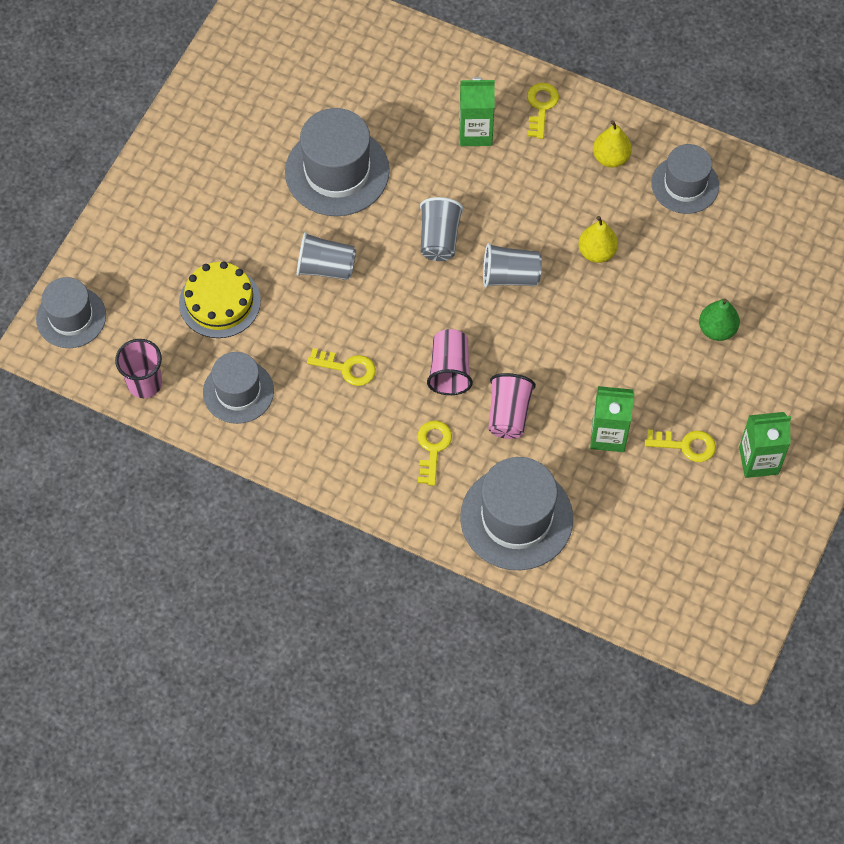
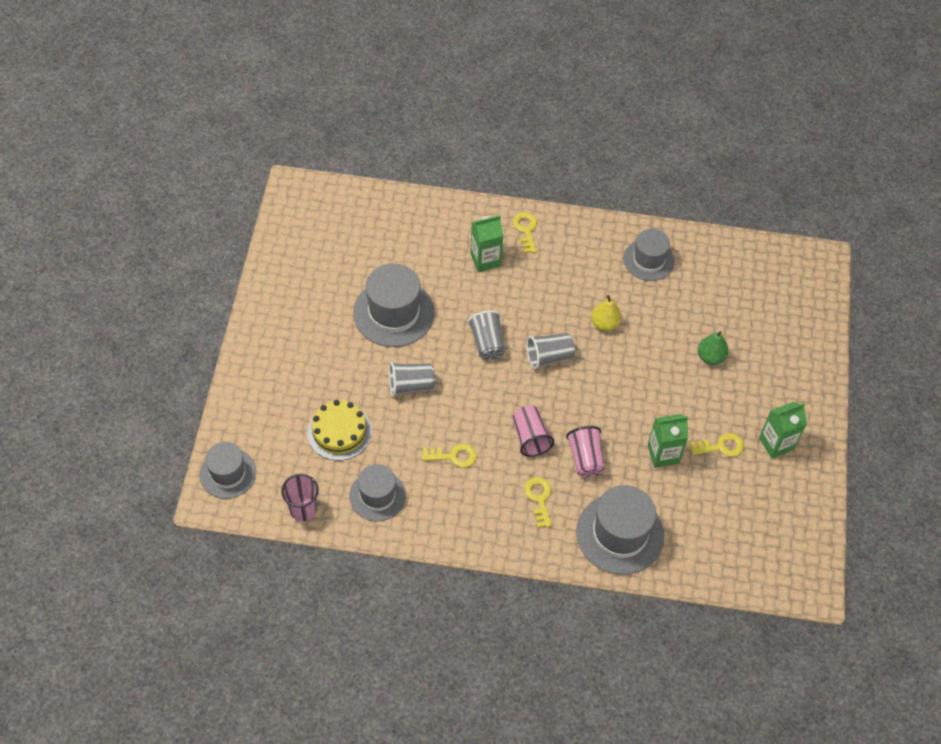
camera: 20 degrees left, 5 degrees down
yellow pear [593,120,632,168] -> none

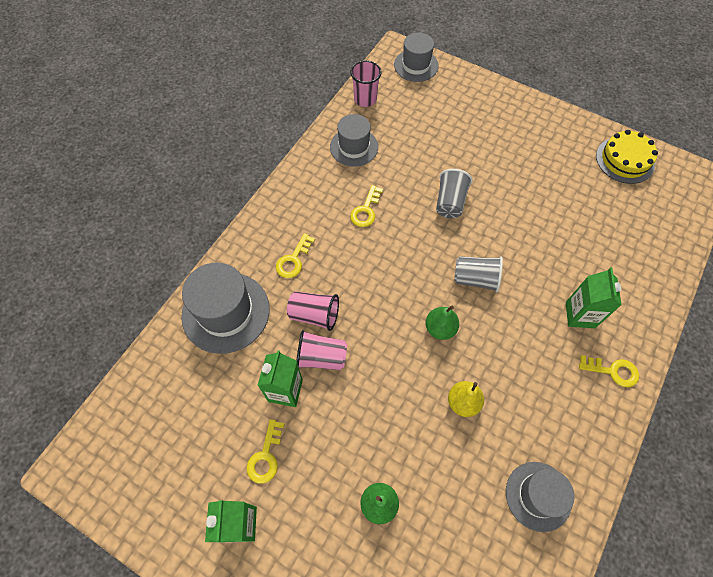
camera: 115 degrees right, 5 degrees up
yellow cake [307,400,372,461] -> yellow cake moved to [596,130,658,184]
grey hat [354,264,434,347] -> none
pink cup [512,405,554,457] -> pink cup moved to [296,330,347,370]
yellow key [524,477,552,528] -> yellow key turned 105 degrees clockwise [276,233,315,278]
grey cup [526,333,575,370] -> green pear [426,306,459,340]

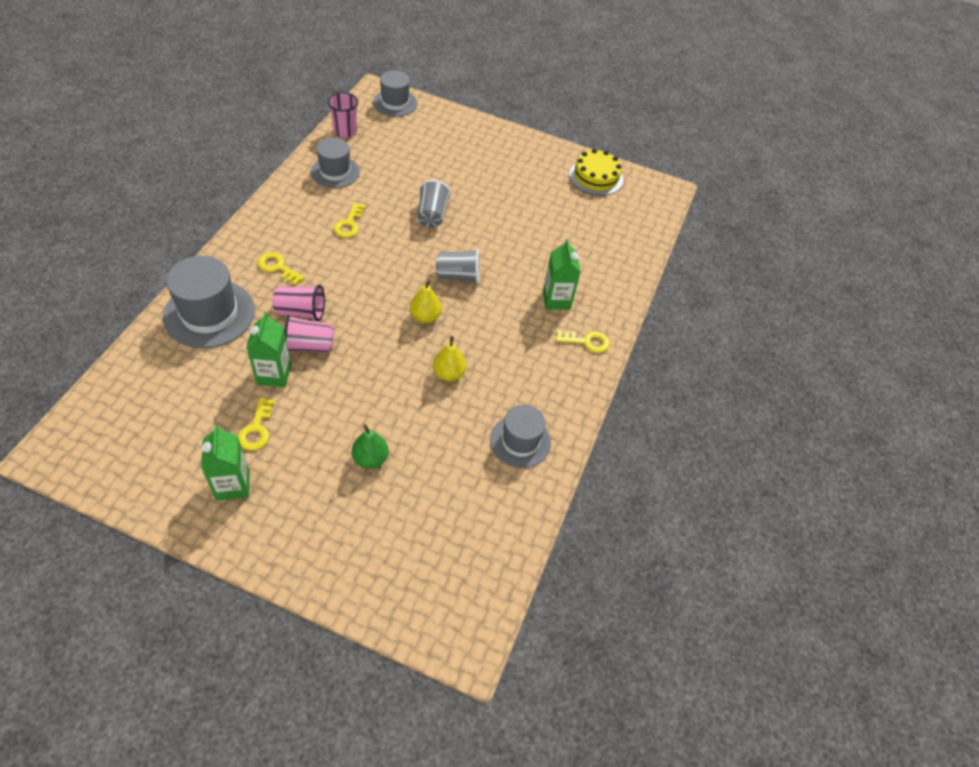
camera: 15 degrees left, 10 degrees down
yellow key [276,233,315,278] -> yellow key turned 105 degrees clockwise [258,252,305,285]
green pear [426,306,459,340] -> yellow pear [410,280,442,323]

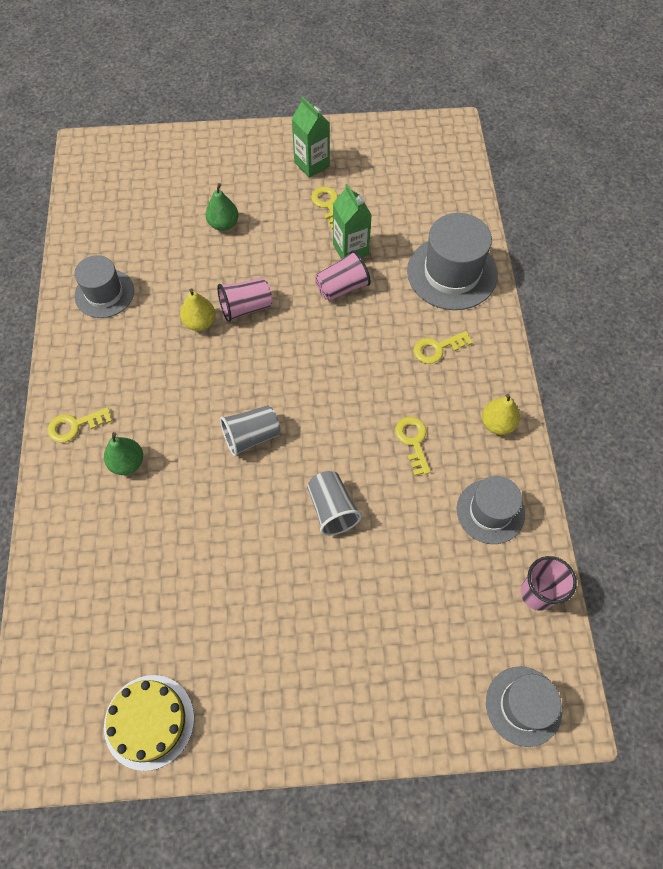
camera: 160 degrees right, 10 degrees up
yellow key [258,252,305,285] -> yellow key turned 150 degrees clockwise [414,331,473,364]
pink cup [272,285,325,321] -> pink cup moved to [217,278,272,322]
yellow pear [410,280,442,323] -> yellow pear moved to [482,394,520,435]
green carton [543,239,581,310] -> green pear [104,432,143,475]

